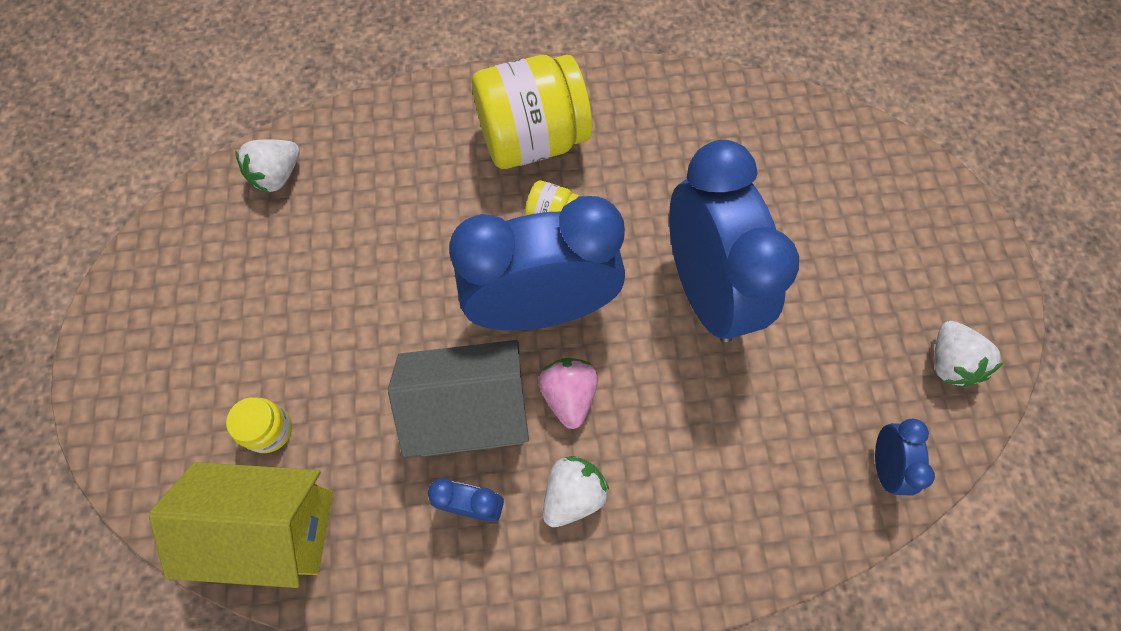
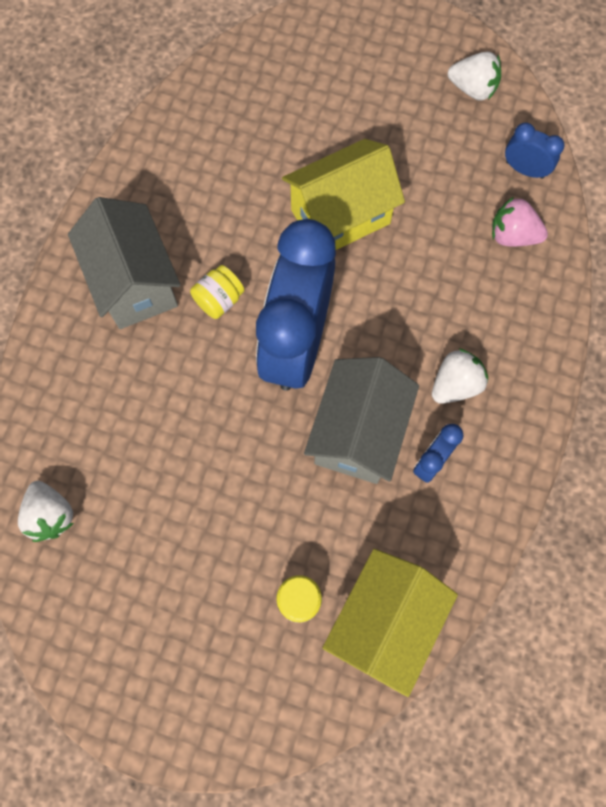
camera: 65 degrees left, 5 degrees up
yellow jar [472,55,592,169] -> grey house [68,197,181,329]
pink strawberry [538,358,598,429] -> pink strawberry moved to [492,197,548,246]
white strawberry [543,456,609,527] -> white strawberry turned 75 degrees clockwise [432,348,488,404]
blue clock [669,140,799,342] -> yellow house [282,139,405,250]

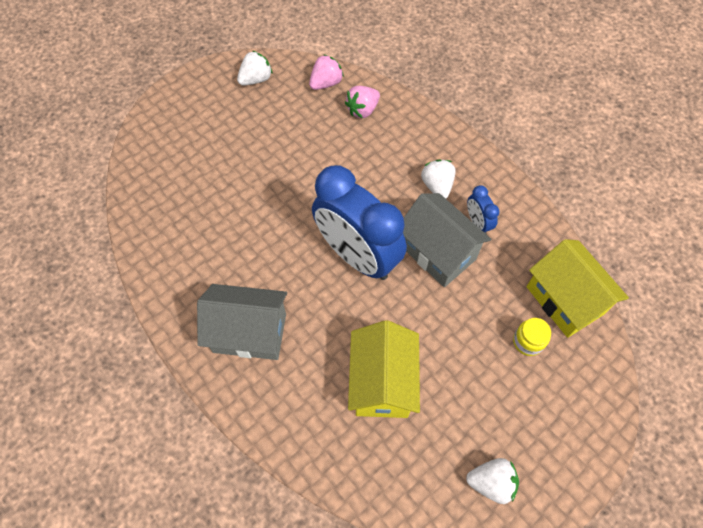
camera: 60 degrees left, 10 degrees down
white strawberry [18,481,74,542] -> white strawberry moved to [466,458,519,504]
yellow jar [190,265,244,319] -> none
yellow house [282,139,405,250] -> yellow house moved to [348,320,420,418]
blue clock [505,123,564,179] -> pink strawberry [309,54,344,90]

